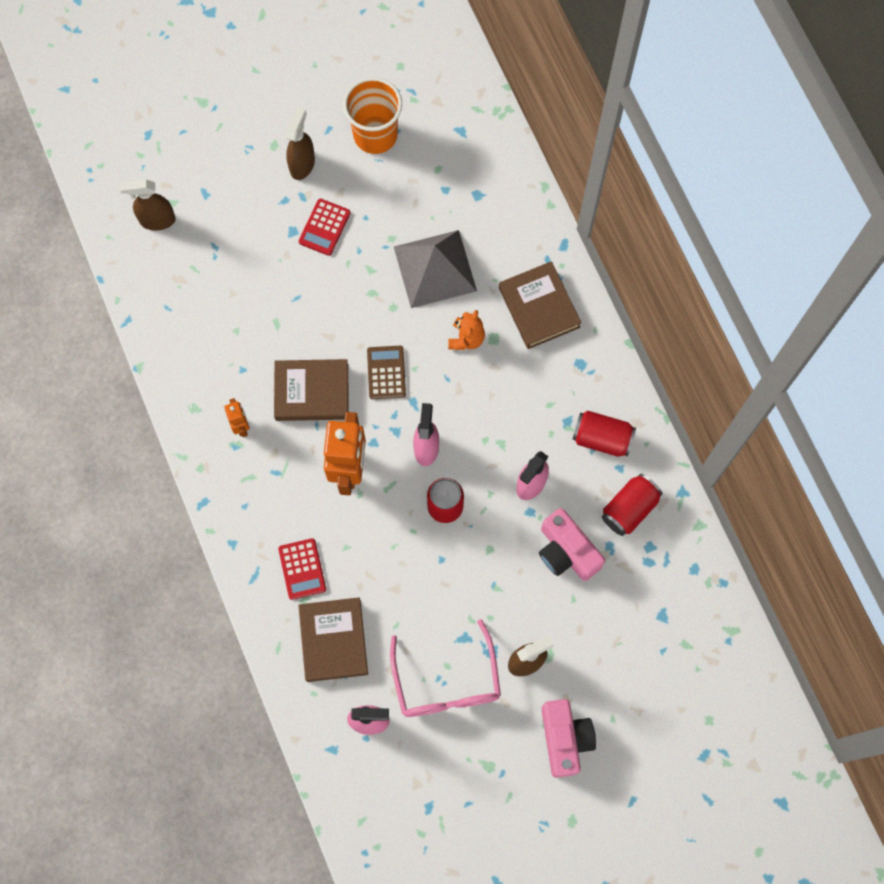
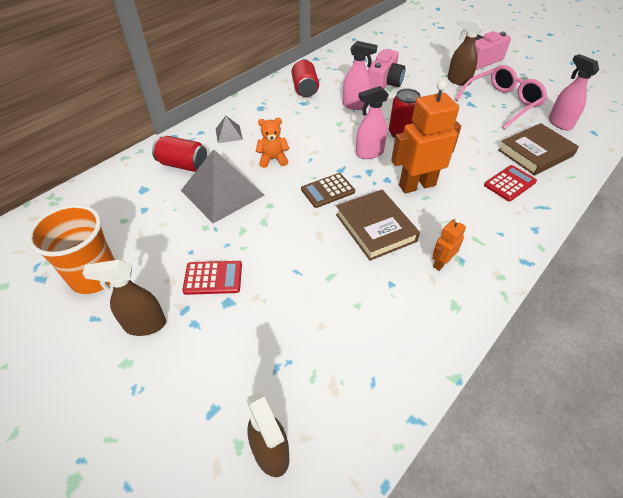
camera: 115 degrees left, 25 degrees down
brown book [499,261,581,349] -> grey pyramid [216,116,243,143]
red can [602,474,662,536] -> red can moved to [152,136,207,172]

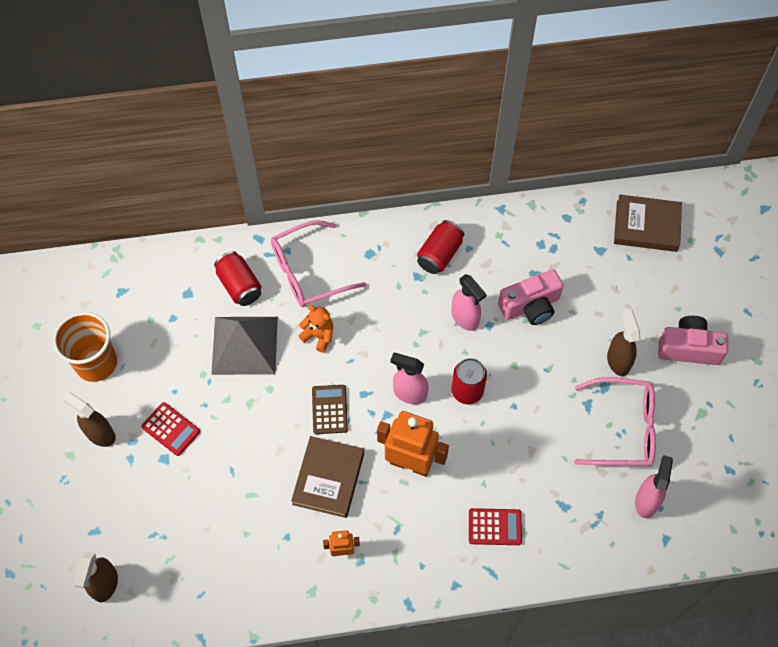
camera: 40 degrees right, 15 degrees up
grey pyramid [216,116,243,143] -> pink glasses [271,220,366,307]
brown calculator [301,173,355,208] -> brown calculator turned 75 degrees clockwise [312,385,348,434]
brown book [498,123,579,176] -> brown book moved to [614,194,682,252]

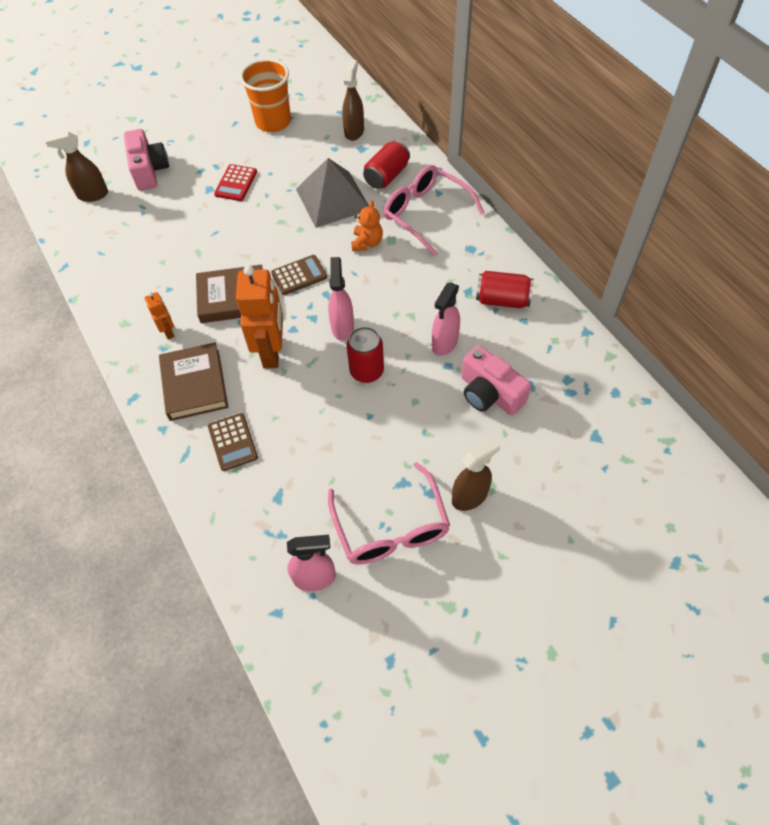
camera: 70 degrees right, 5 degrees down
brown spray bottle [62,392,116,447] -> brown spray bottle moved to [342,60,364,141]
red calculator [469,508,522,545] -> brown calculator [208,413,258,471]
brown book [614,194,682,252] -> brown book moved to [159,343,228,421]
pink camera [658,316,728,365] -> pink camera moved to [124,129,169,191]

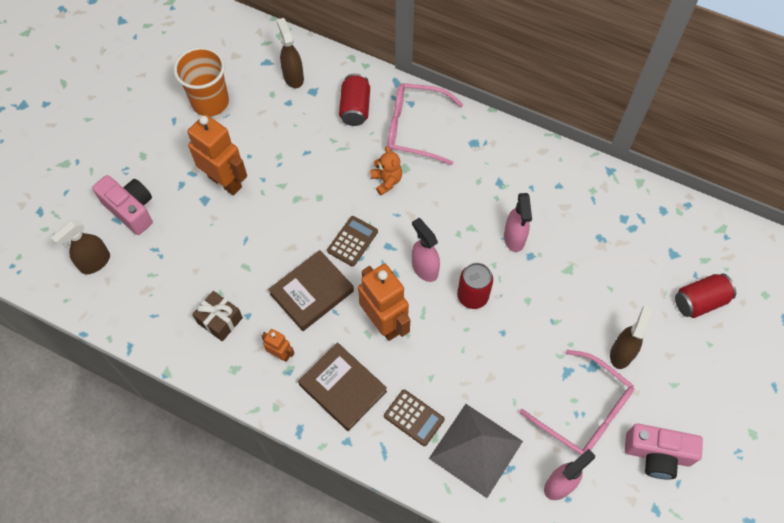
camera: 35 degrees left, 5 degrees up
red calculator [214,164,257,201] -> orange robot [187,114,247,196]
grey pyramid [296,158,369,228] -> grey pyramid moved to [429,404,523,498]
pink camera [461,345,531,415] -> pink camera moved to [625,424,703,480]
red can [476,271,533,308] -> red can moved to [675,274,736,318]
none -> brown gift [192,291,243,341]

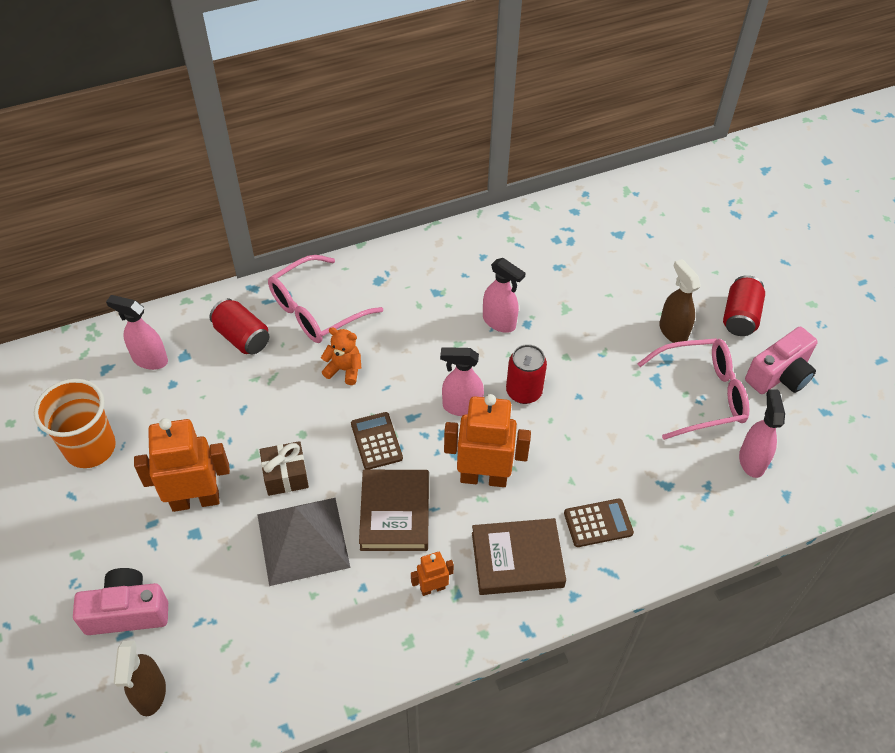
camera: 50 degrees left, 10 degrees down
brown gift [192,291,243,341] -> brown gift moved to [260,441,309,496]
brown spray bottle [277,18,304,88] -> pink spray bottle [106,295,168,370]
grey pyramid [429,404,523,498] -> grey pyramid moved to [257,498,351,586]
red can [675,274,736,318] -> red can moved to [723,275,765,336]

